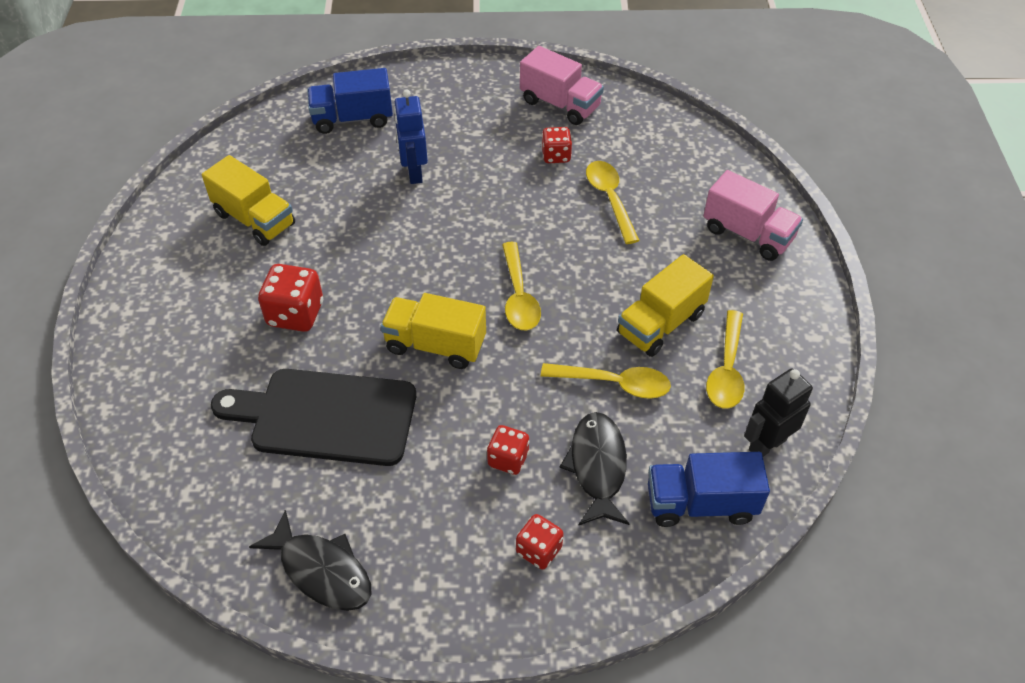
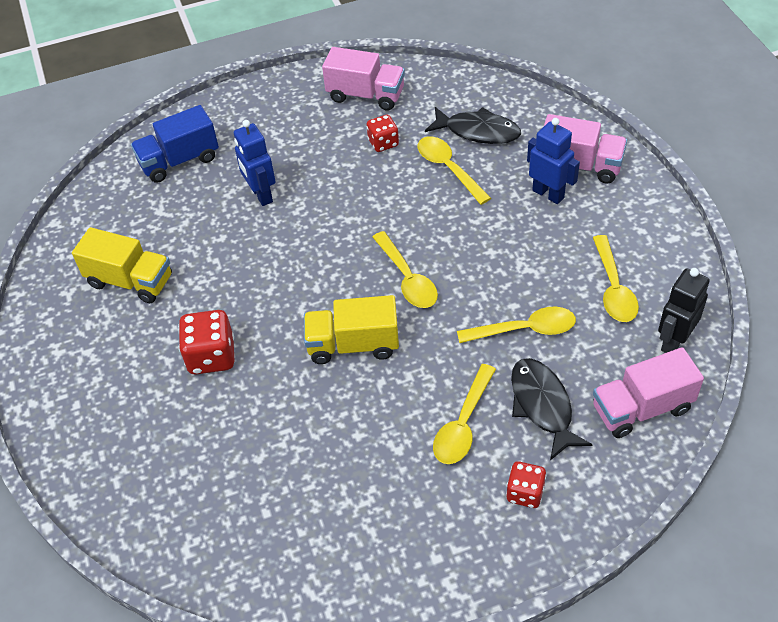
camera: 15 degrees left, 0 degrees up
black cutting board [211,369,416,466] -> none
black fish [249,510,371,611] -> black fish moved to [425,107,521,144]
red dice [487,425,530,475] -> yellow spoon [433,364,496,464]
yellow truck [617,254,714,357] -> none
blue truck [648,452,770,527] -> pink truck [593,347,704,438]
none -> blue robot [527,118,580,204]

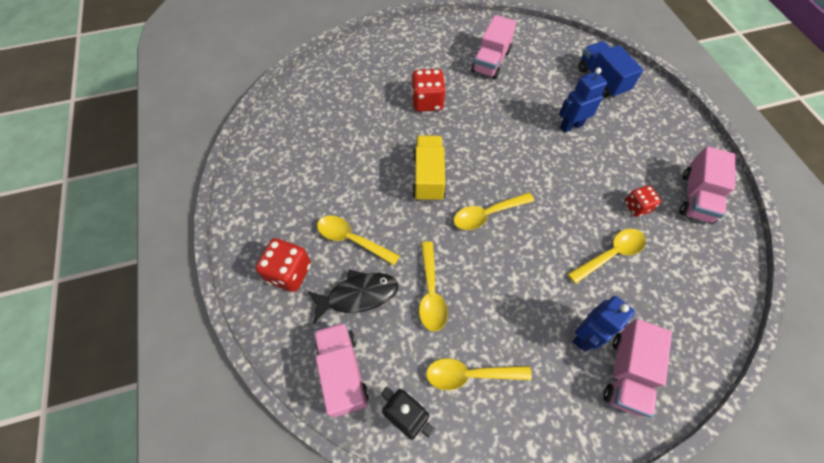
camera: 90 degrees right, 10 degrees up
yellow truck [72,227,172,303] -> pink truck [471,15,516,79]
black fish [425,107,521,144] -> none
red dice [506,461,546,508] -> red dice [255,238,311,292], size x1.58

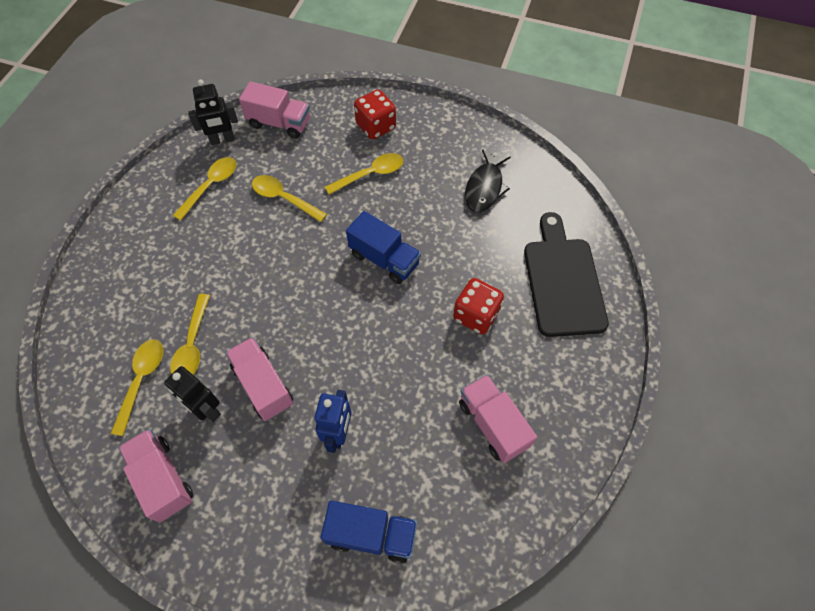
camera: 125 degrees right, 0 degrees up
black fish [308,270,398,324] -> black fish moved to [465,149,511,212]
yellow truck [413,136,446,202] -> blue truck [346,211,421,284]
yellow spoon [453,192,534,230] -> yellow spoon moved to [110,339,163,436]
blue robot [573,296,635,352] -> none
pink truck [603,319,672,417] -> pink truck moved to [226,337,293,421]
red dice [625,185,661,217] -> black robot [164,366,221,422]
none -> black cutting board [524,212,609,337]

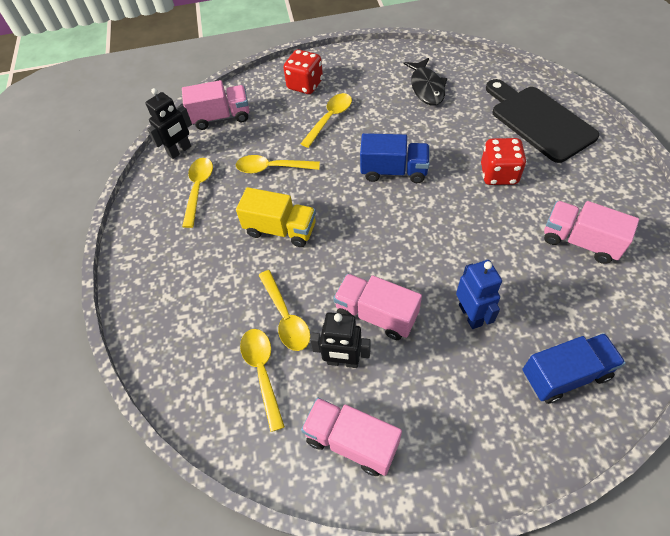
camera: 25 degrees left, 5 degrees down
none -> yellow truck [236,187,316,247]

